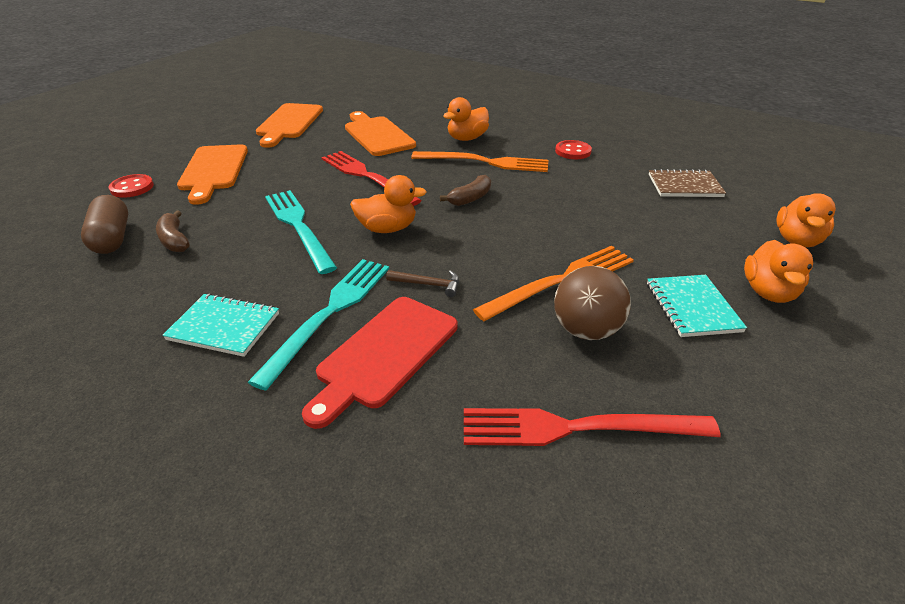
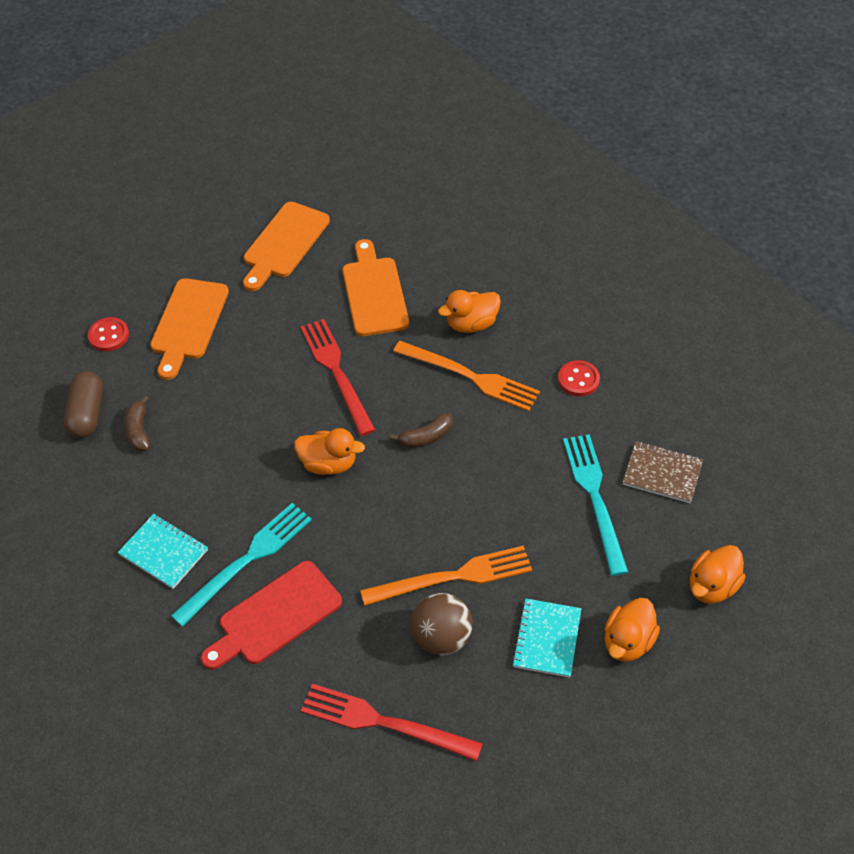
camera: 20 degrees right, 15 degrees up
turquoise fork [265,190,337,274] -> turquoise fork moved to [563,434,628,576]
brown hammer [386,270,459,297] -> none

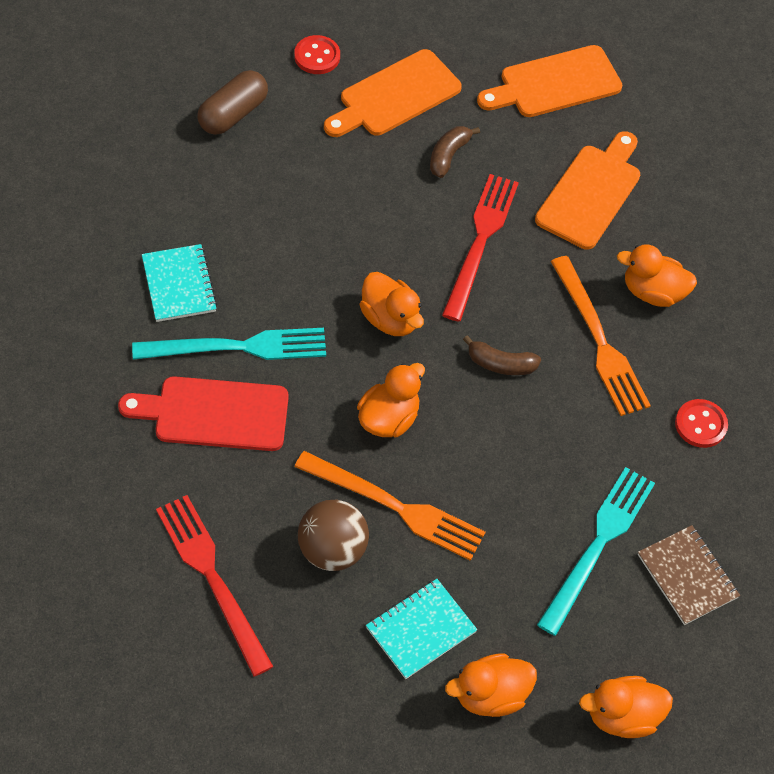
camera: 35 degrees right, 5 degrees up
brown banana [124,396,150,452] -> brown banana moved to [430,126,480,178]
none -> orange duck [357,363,425,437]

